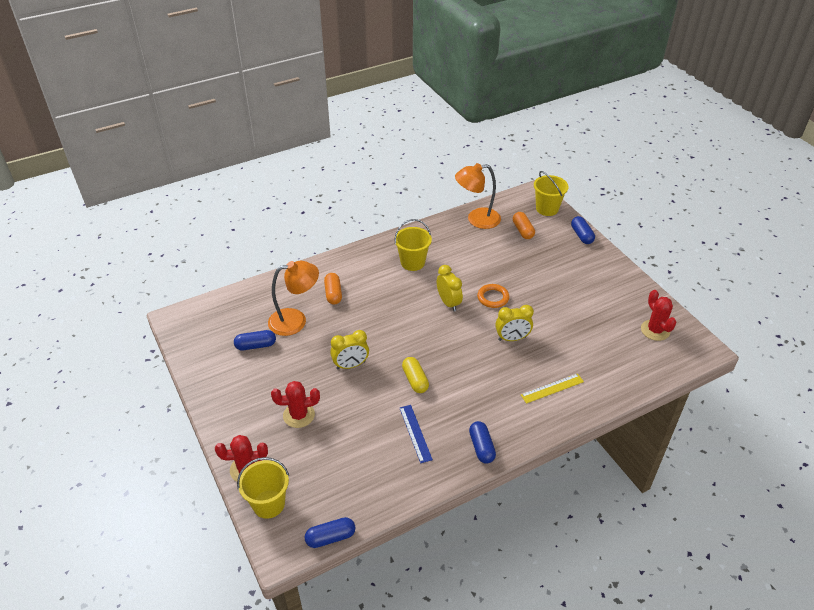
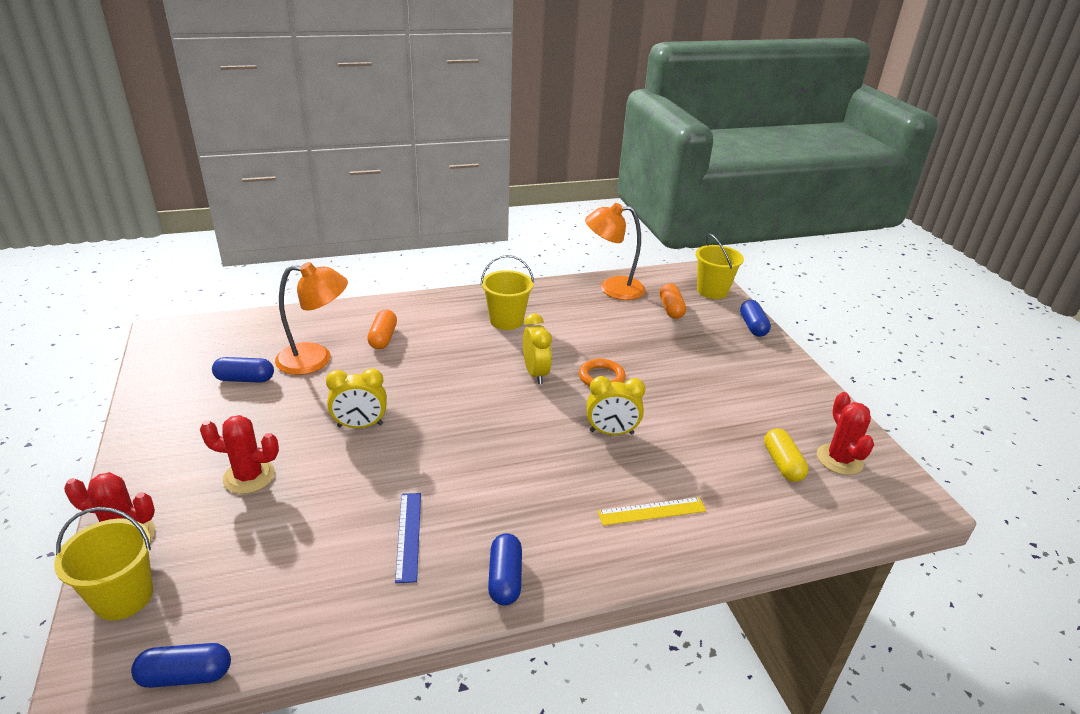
camera: 10 degrees right, 10 degrees down
yellow capsule [402,357,429,393] -> yellow capsule moved to [764,428,809,482]

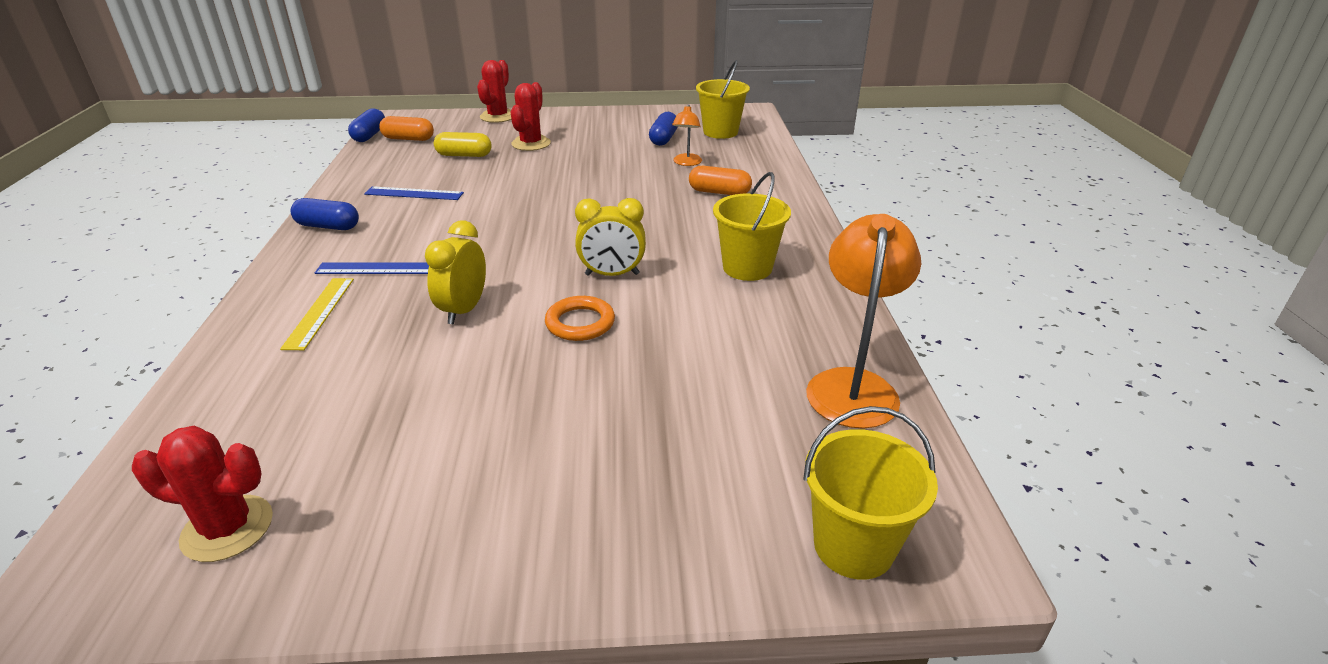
camera: 105 degrees right, 0 degrees up
yellow bucket [54,507,153,620] -> yellow bucket moved to [696,60,750,139]
orange lamp [275,262,348,375] -> orange lamp [672,104,702,166], size x0.53
yellow clock [326,368,387,428] -> none
orange capsule [660,283,686,319] -> orange capsule moved to [379,116,434,141]
blue capsule [740,300,771,337] -> none
yellow capsule [764,428,809,482] -> yellow capsule moved to [434,132,492,157]
none -> blue ruler [315,262,429,274]

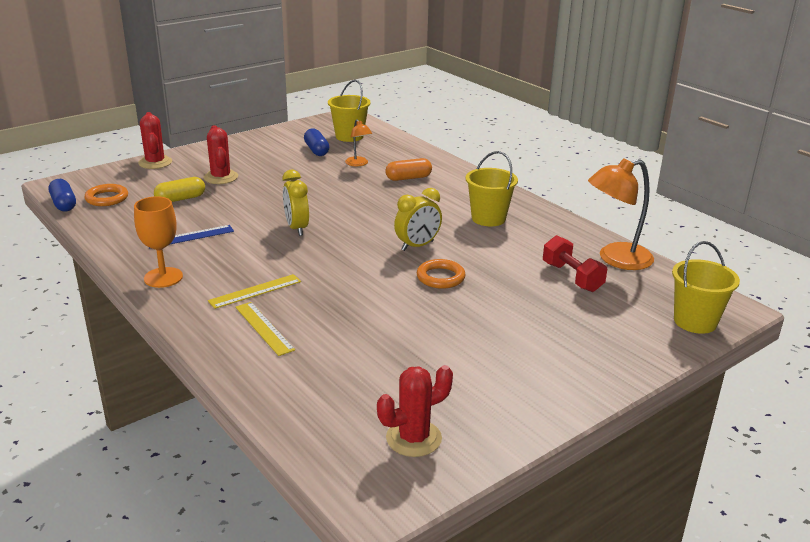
camera: 35 degrees left, 5 degrees down
blue capsule [291,198,359,230] -> orange goblet [134,196,183,288]
blue ruler [315,262,429,274] -> yellow ruler [208,274,301,309]
orange capsule [379,116,434,141] -> orange ring [84,184,128,206]
yellow clock [425,220,486,324] -> yellow clock moved to [283,170,309,236]
orange lamp [806,214,921,429] -> orange lamp turned 90 degrees counterclockwise [588,158,654,270]
none -> red dumbbell [543,235,607,292]

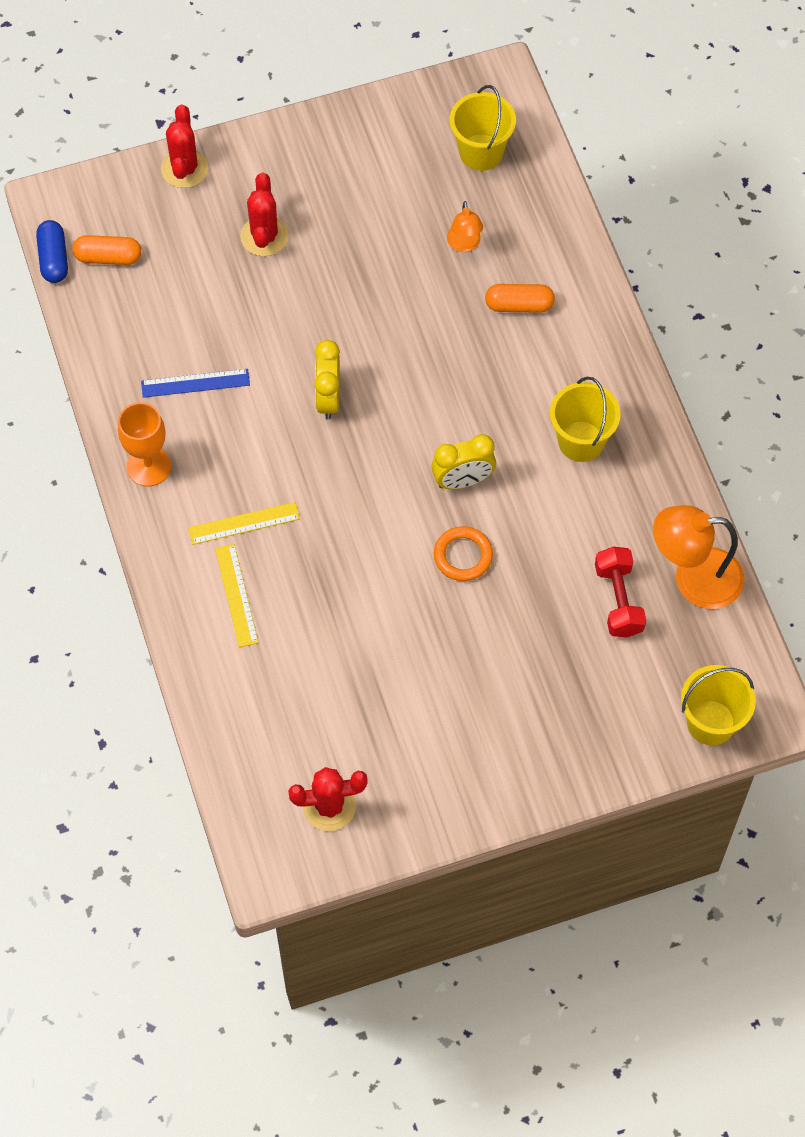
camera: 20 degrees right, 35 degrees up
orange ring [84,184,128,206] -> orange capsule [73,235,141,265]
yellow capsule [154,177,205,202] -> none
blue capsule [304,128,329,156] -> none

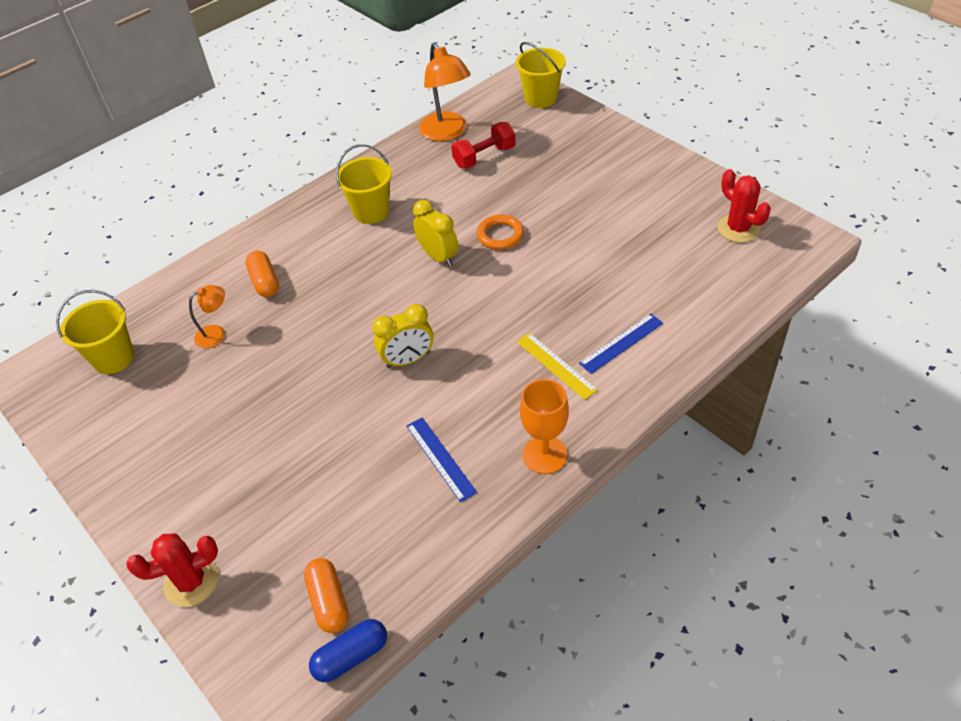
camera: 110 degrees left, 15 degrees down
yellow ruler [215,544,258,647] -> blue ruler [579,314,663,374]
red cactus [240,173,289,256] -> none

